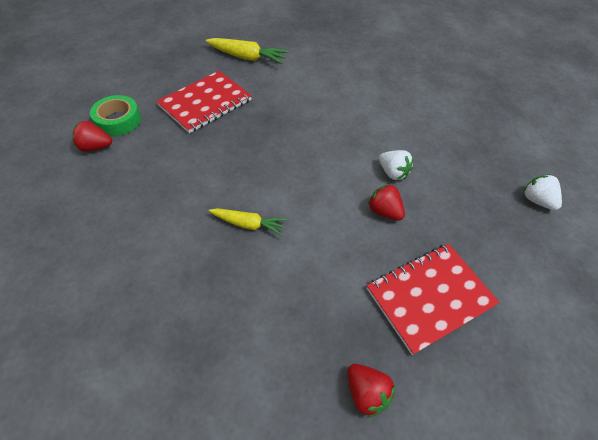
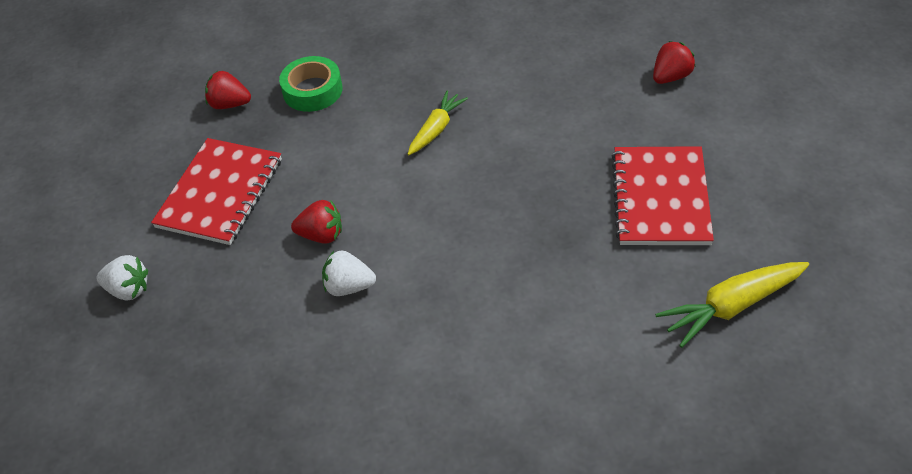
camera: 145 degrees right, 5 degrees down
green tape [90,95,141,136] -> green tape moved to [279,56,343,112]
yellow carrot [209,208,288,236] -> yellow carrot turned 150 degrees clockwise [408,91,468,155]
white strawberry [524,174,562,210] -> white strawberry moved to [96,255,148,300]

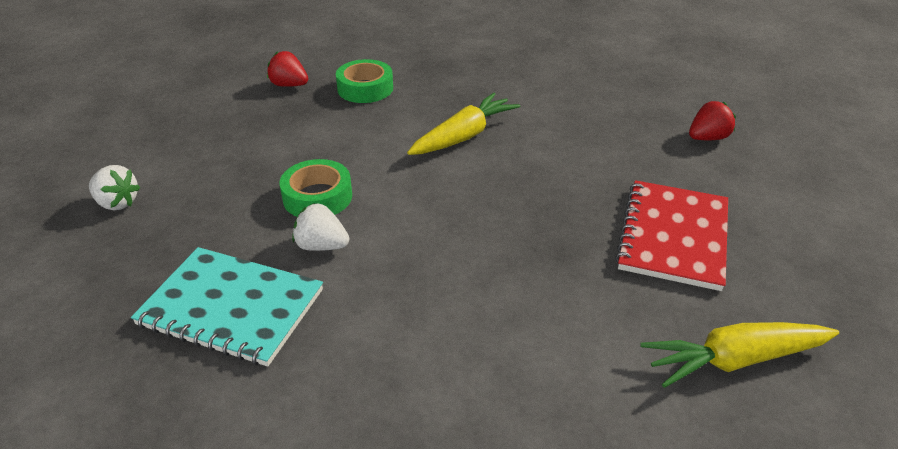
camera: 10 degrees right, 10 degrees down
red notebook [151,138,282,245] -> none
red strawberry [291,200,342,244] -> green tape [279,159,352,217]
yellow carrot [408,91,468,155] -> yellow carrot [407,93,520,155], size x1.50
none -> turquoise notebook [131,247,323,367]

